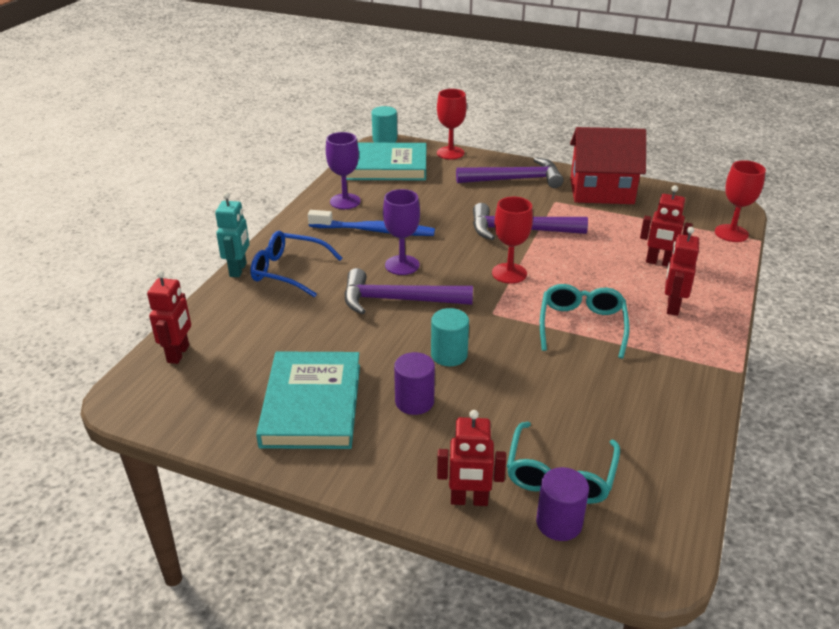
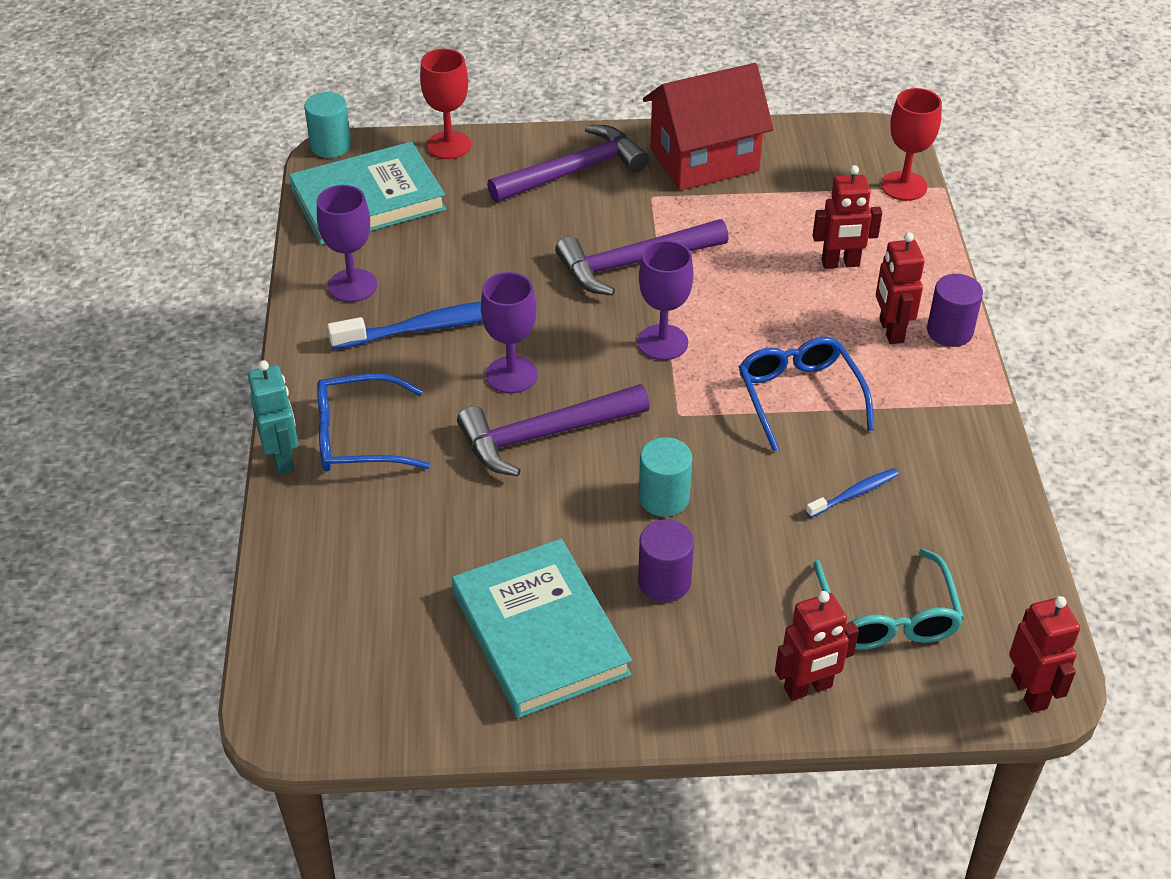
camera: 25 degrees left, 10 degrees up
red robot [147,270,191,364] -> red robot moved to [1009,596,1080,713]
red goblet [492,197,533,284] -> purple goblet [638,240,694,360]
purple cylinder [536,467,589,541] -> purple cylinder moved to [927,274,983,347]
turquoise glasses [540,284,630,359] -> blue glasses [739,337,874,452]
none -> blue toothbrush [806,468,899,518]

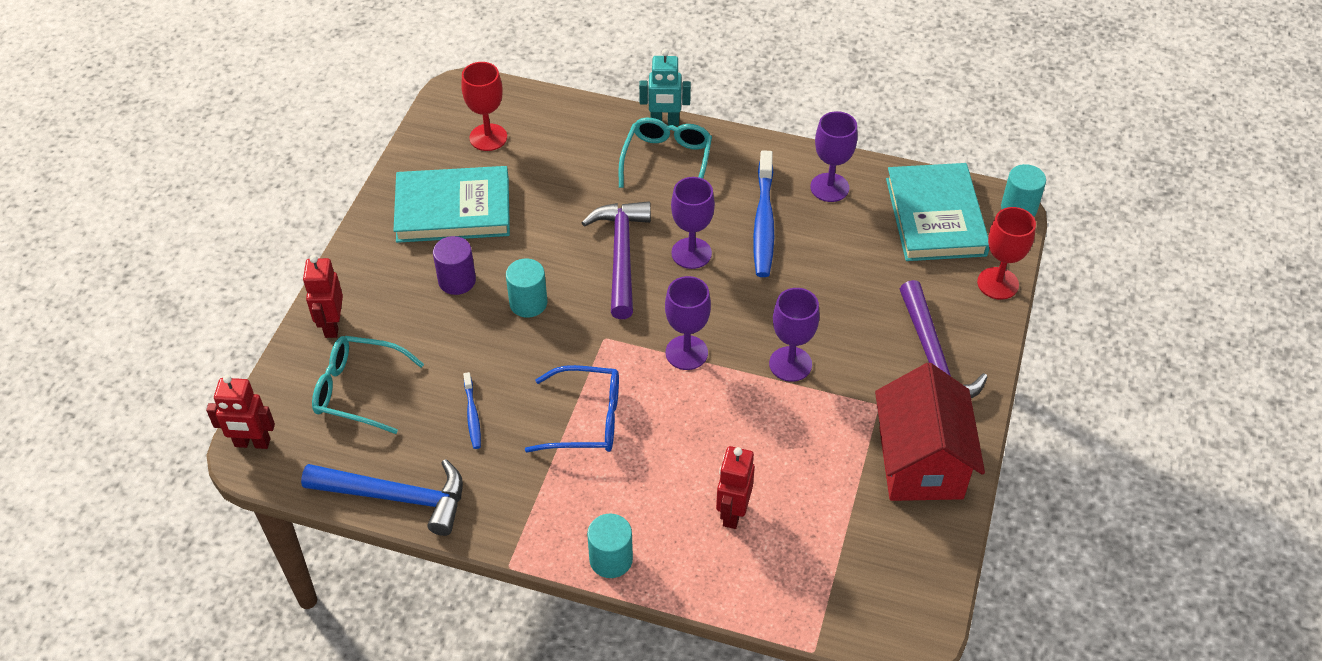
camera: 110 degrees right, 5 degrees up
blue glasses [317,374,430,471] -> turquoise glasses [619,118,712,188]
purple hammer [555,219,729,296] -> purple goblet [769,288,820,382]
red robot [876,232,925,344] -> none
red goblet [881,88,942,201] -> red goblet moved to [461,62,507,151]
purple cylinder [927,274,983,347] -> turquoise cylinder [587,514,633,578]
none -> blue hammer [301,459,463,536]

